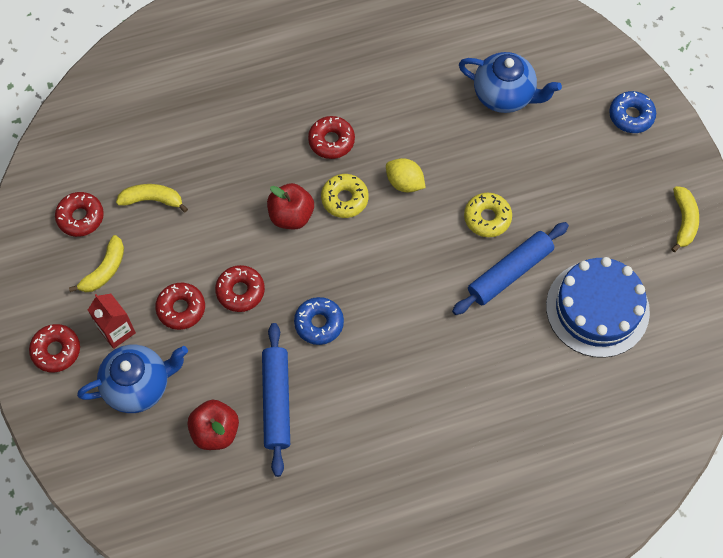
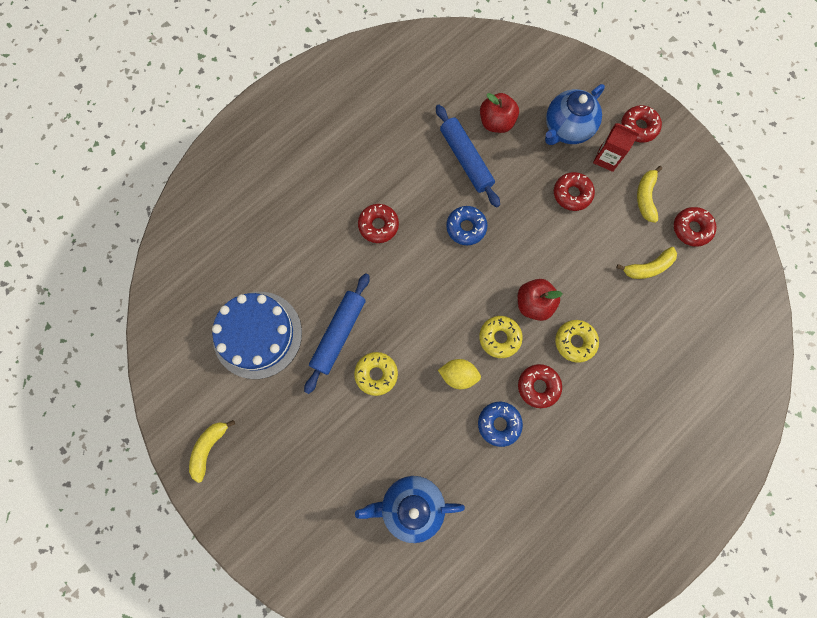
camera: 155 degrees right, 10 degrees up
red donut [215,265,265,312] -> red donut moved to [358,204,399,243]
blue donut [609,91,656,133] -> blue donut moved to [478,402,523,447]
yellow banana [671,186,699,252] -> yellow banana turned 45 degrees clockwise [189,420,235,483]
none -> yellow donut [555,320,599,363]

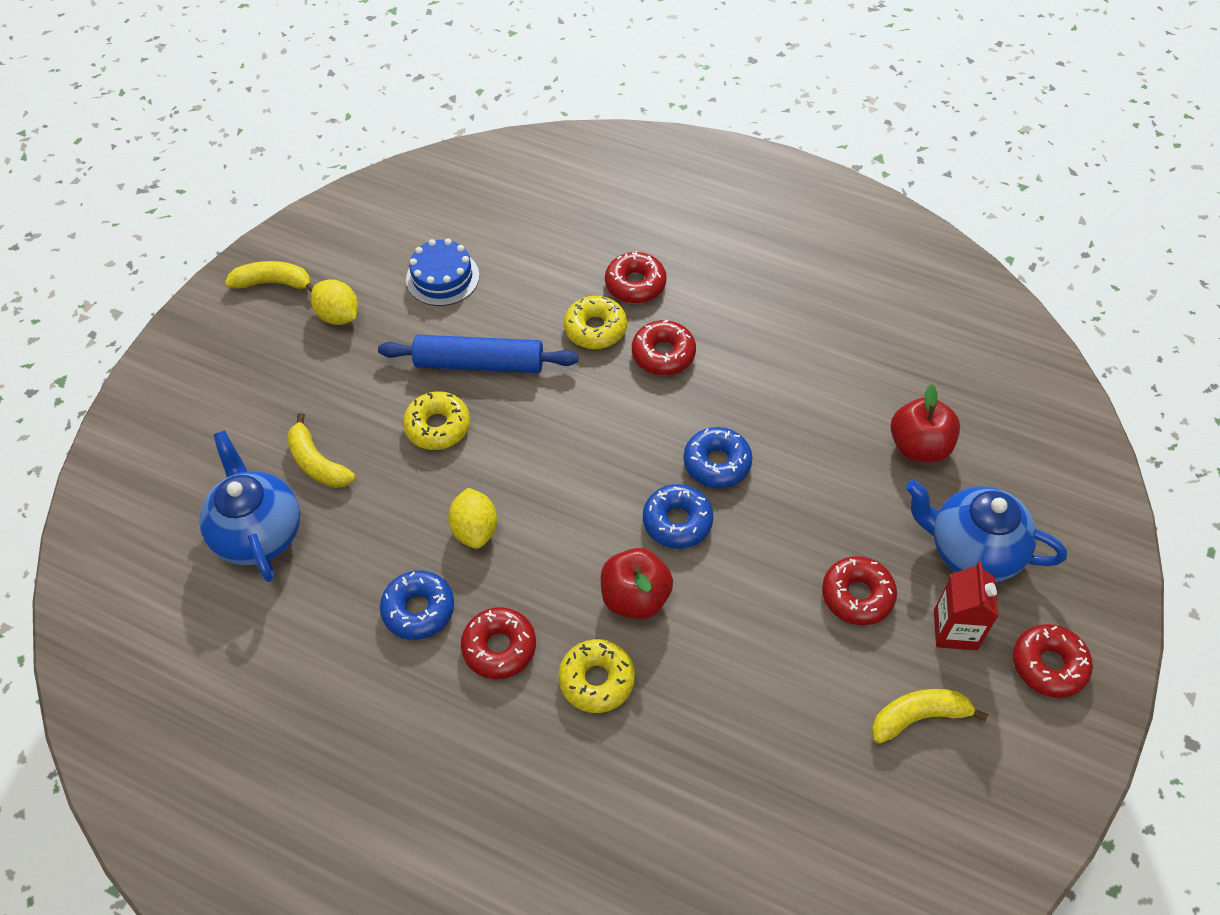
camera: 70 degrees right, 20 degrees down
blue cake [212,292,302,379] -> blue cake [406,239,479,306], size x0.57
blue rolling pin [436,105,500,207] -> none
yellow donut [479,316,523,358] -> yellow donut moved to [564,296,627,349]
yellow banana [616,247,677,279] -> yellow banana moved to [287,413,356,488]
red donut [674,207,717,247] -> red donut moved to [605,251,667,303]
none -> yellow lemon [311,279,358,325]
none -> blue donut [643,484,713,548]

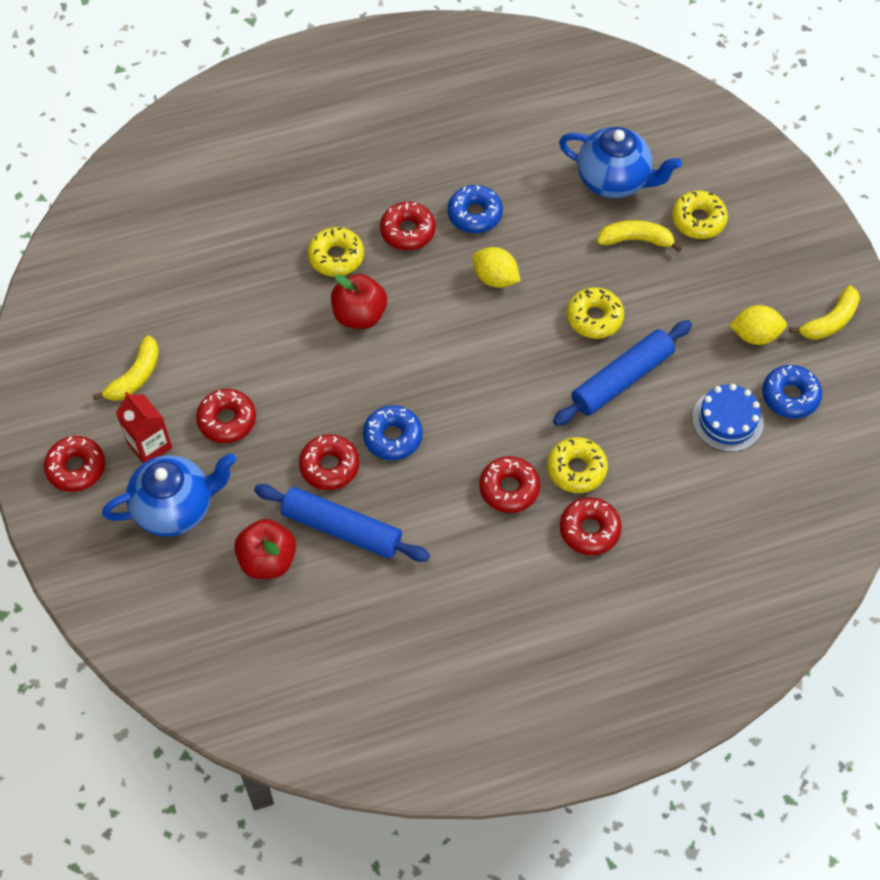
camera: 135 degrees right, 5 degrees up
blue donut [643,484,713,548] -> blue donut moved to [762,365,822,419]
none -> blue rolling pin [254,484,430,562]
none -> red donut [299,434,360,490]
none -> yellow donut [672,191,728,239]

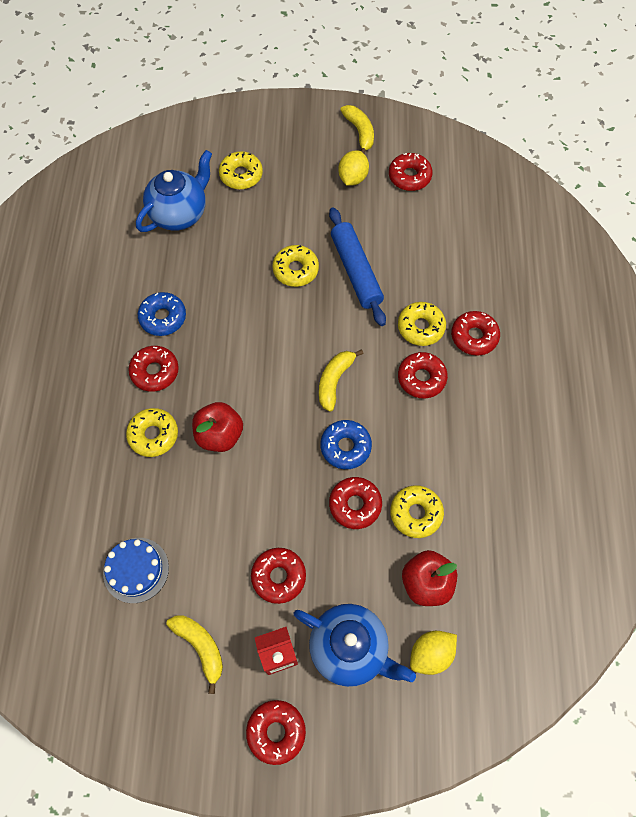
camera: 70 degrees left, 5 degrees up
blue teapot [102,453,236,537] -> blue teapot turned 120 degrees clockwise [294,604,416,687]
blue rolling pin [254,484,430,562] -> yellow donut [390,485,444,538]
yellow lemon [473,247,520,288] -> yellow lemon moved to [410,631,457,675]
yellow banana [597,220,682,252] -> yellow banana moved to [319,349,364,412]
blue cake [692,384,764,452] -> blue cake moved to [103,538,169,603]
blue donut [762,365,822,419] -> red donut [389,153,433,191]

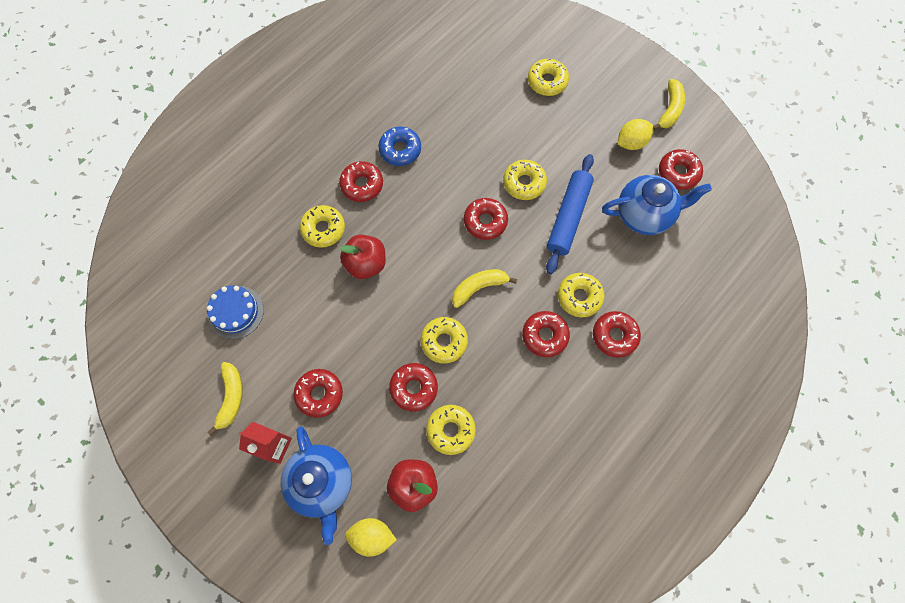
camera: 40 degrees right, 5 degrees up
blue teapot [136,150,212,232] -> blue teapot moved to [602,175,712,235]
red donut [246,700,306,765] -> red donut moved to [464,198,508,240]
blue donut [320,420,372,469] -> yellow donut [421,317,468,363]

